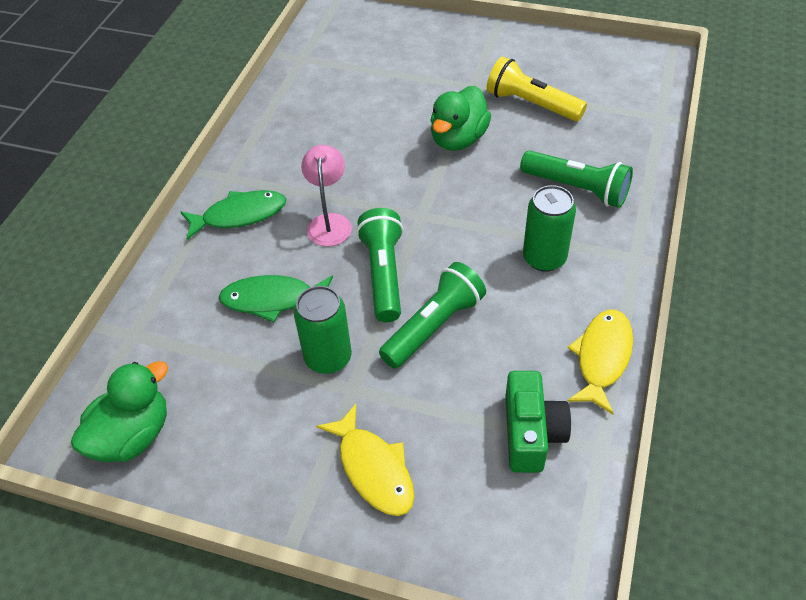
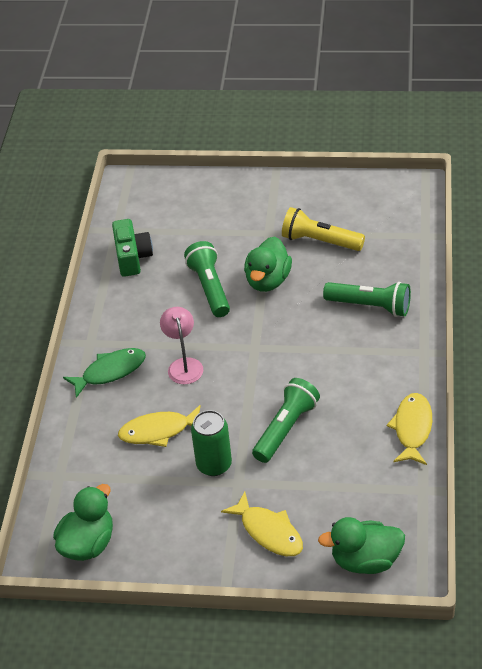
camera: 10 degrees left, 5 degrees down
green fish [219,275,333,323] -> yellow fish [118,405,201,447]
green flashlight [356,208,403,322] -> green flashlight moved to [184,241,230,317]
green camera [505,371,571,473] -> green camera moved to [112,219,153,277]
green can [523,185,576,272] -> none
none -> green duck [318,517,405,574]

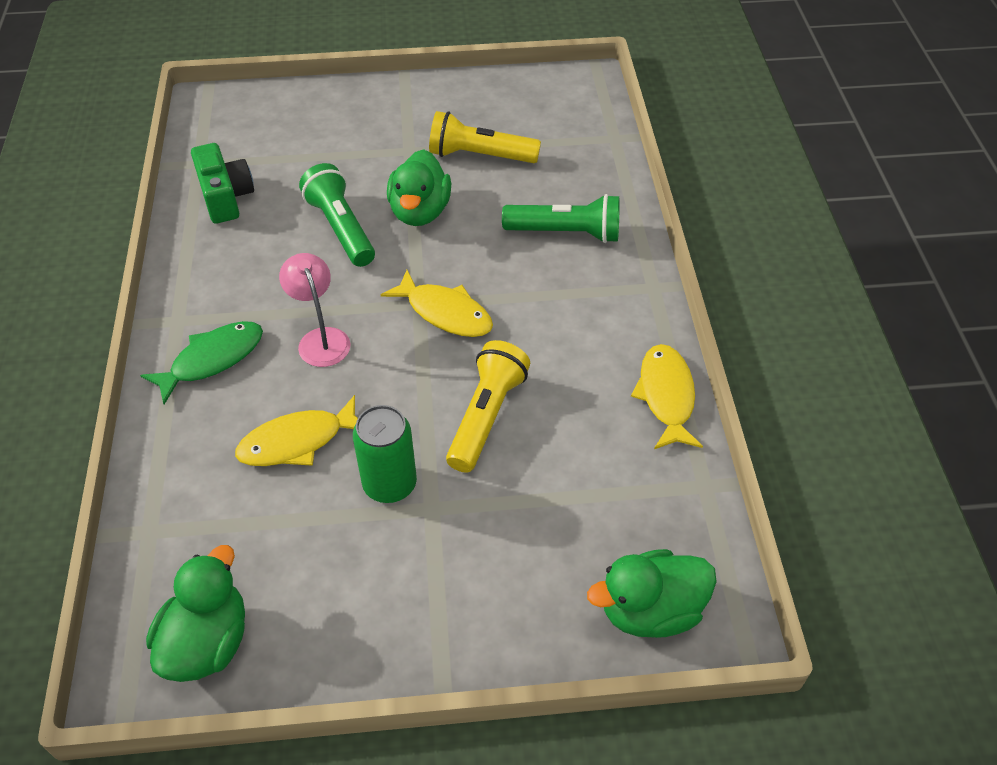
camera: 15 degrees left, 5 degrees up
yellow fish [221,492,303,556] -> yellow fish moved to [381,270,493,337]
green flashlight [252,378,320,463] -> yellow flashlight [446,340,530,473]

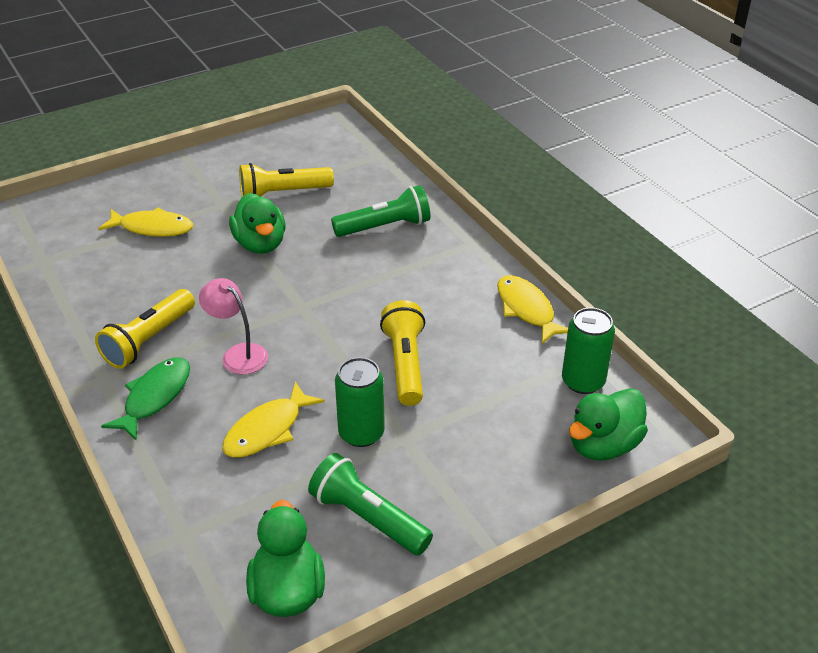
camera: 25 degrees left, 10 degrees down
green camera [191,143,254,224] -> none
green flashlight [299,163,375,267] -> green flashlight moved to [308,453,433,555]
yellow fish [381,270,493,337] -> yellow fish moved to [98,207,193,237]
none -> yellow flashlight [95,289,195,369]
none -> green can [562,308,615,394]

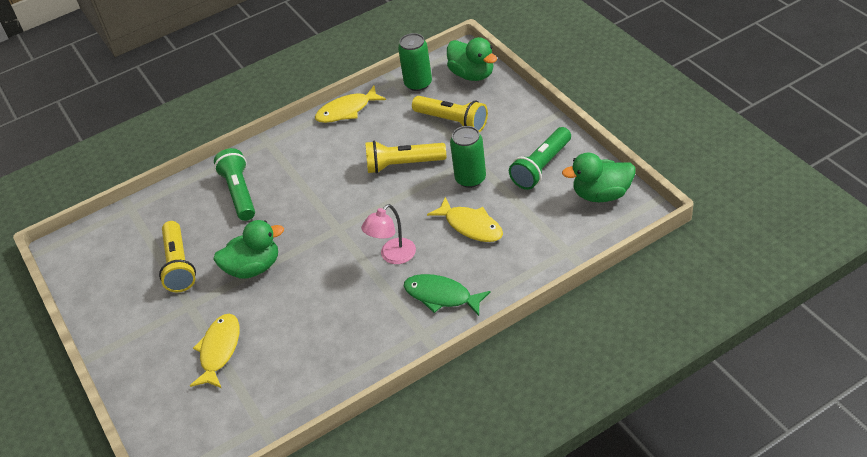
camera: 85 degrees left, 5 degrees up
yellow flashlight [95,289,195,369] -> yellow flashlight moved to [412,96,488,132]

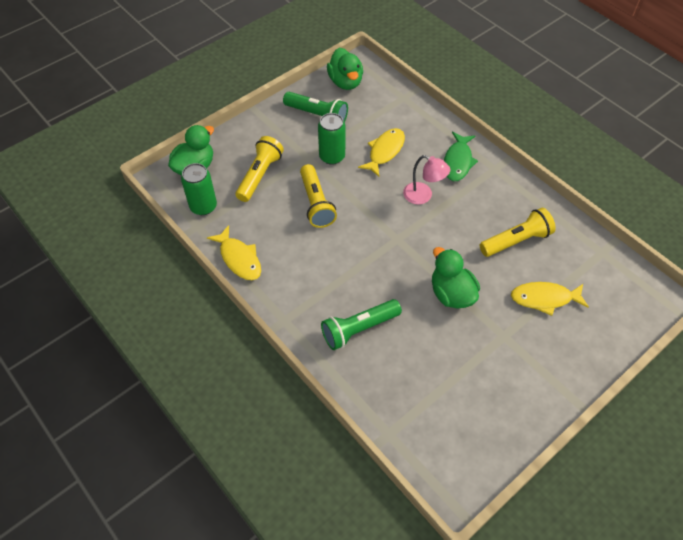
camera: 105 degrees left, 10 degrees up
yellow flashlight [159,221,196,292] -> yellow flashlight moved to [480,208,556,257]

